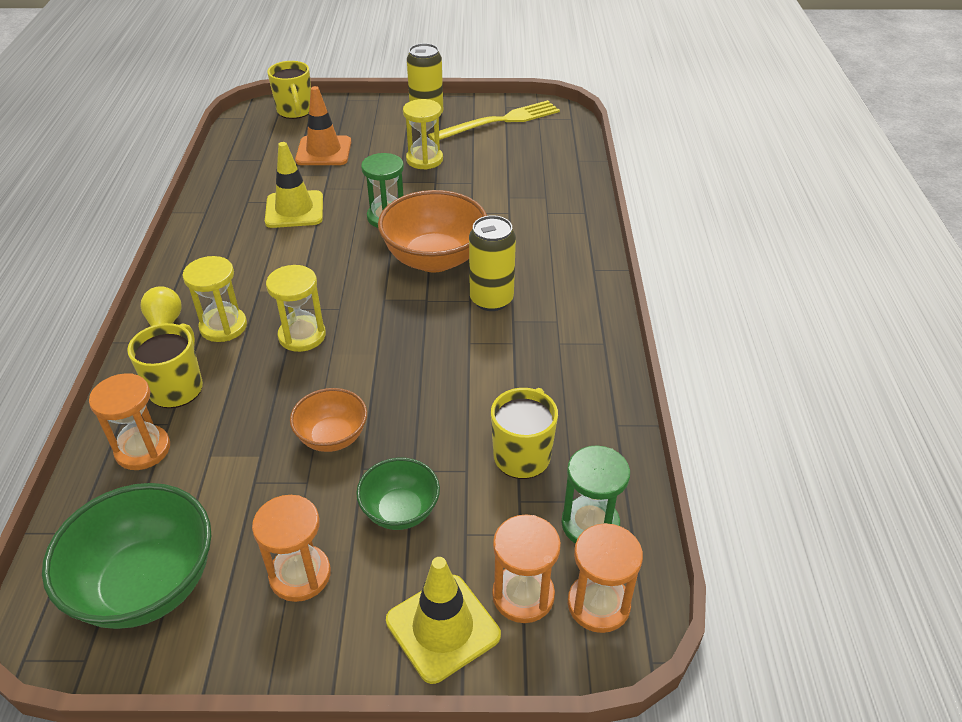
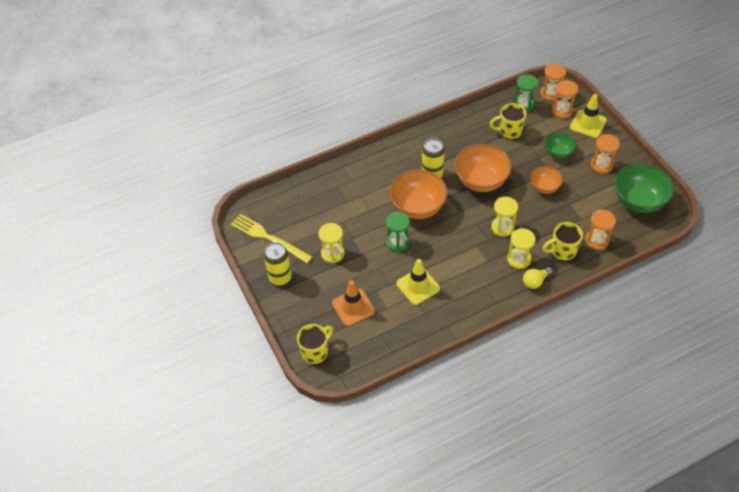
camera: 115 degrees left, 10 degrees up
none -> orange bowl [454,144,512,192]

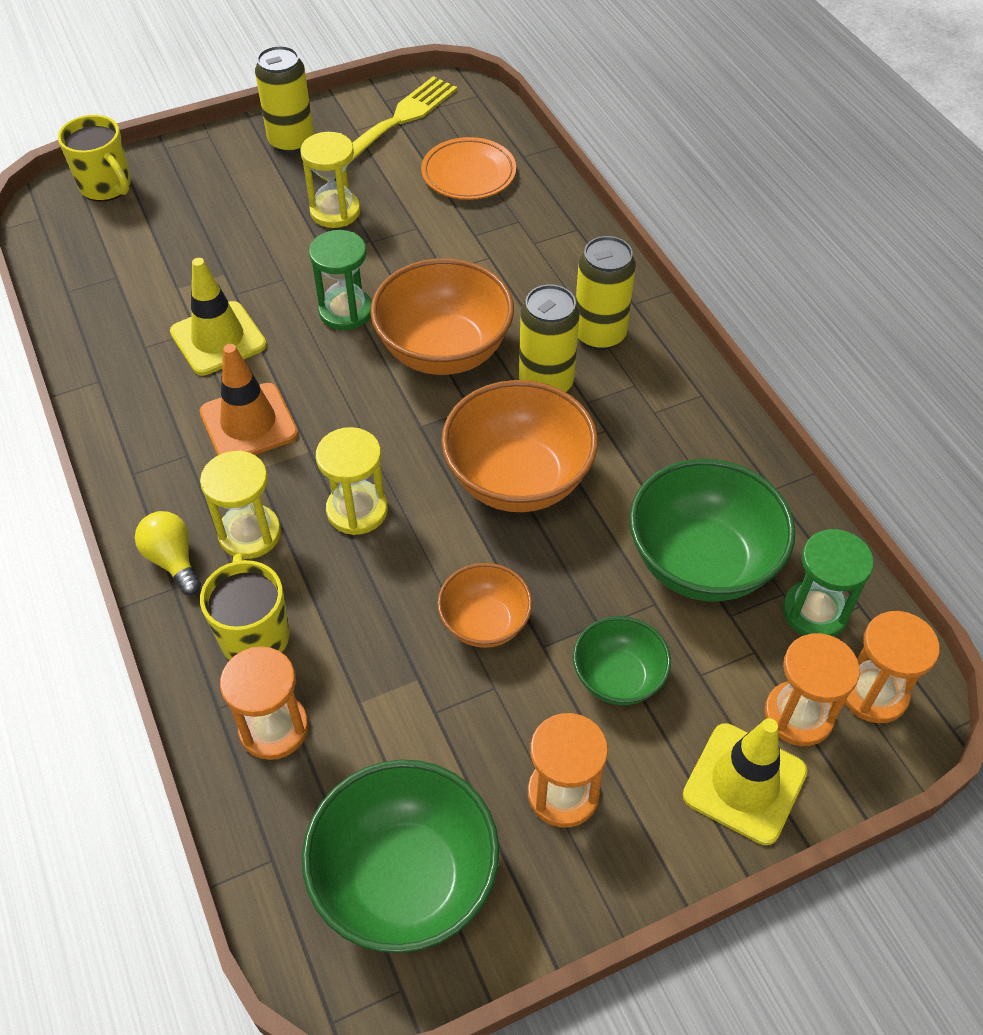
camera: 90 degrees right, 0 degrees up
orange traffic cone [332,280,375,326] -> orange traffic cone moved to [200,344,298,455]
yellow mug [489,103,526,139] -> green bowl [629,459,796,602]
none -> orange plate [421,137,516,200]
none -> yellow can [576,236,636,350]

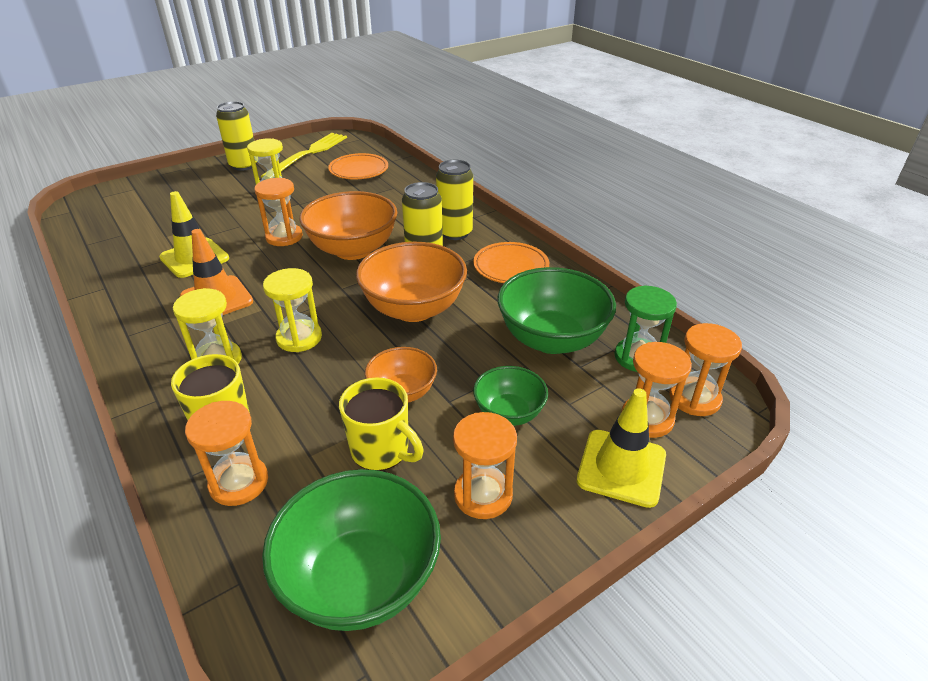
camera: 10 degrees left, 15 degrees down
yellow mug [58,115,131,202] -> yellow mug moved to [339,378,424,471]
yellow light bulb [135,511,201,595] -> none
green hourglass [309,230,372,330] -> orange hourglass [254,178,303,246]
none -> orange plate [473,242,549,283]

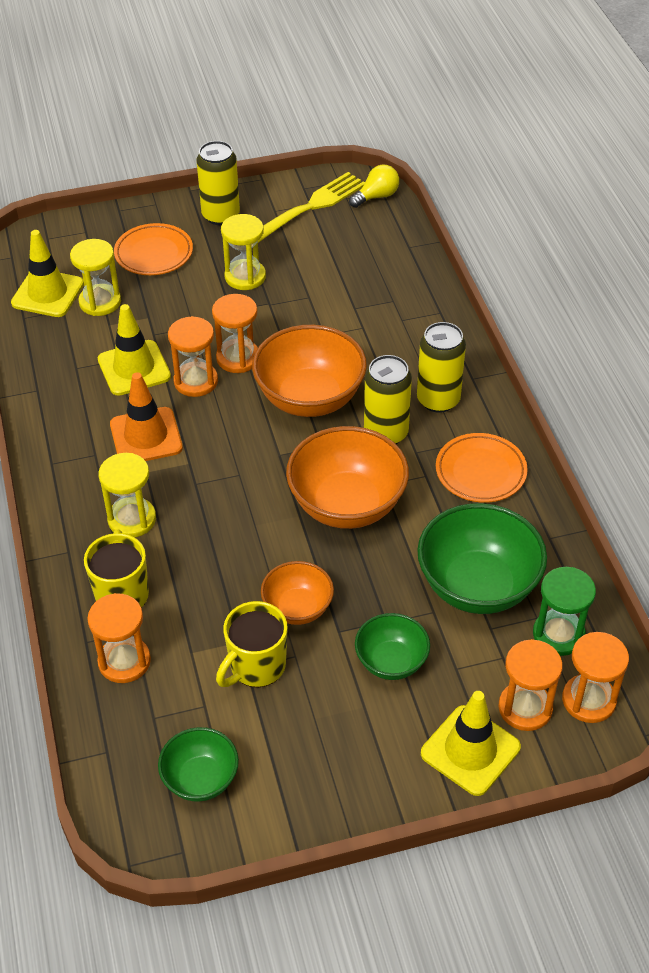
camera: 20 degrees right, 10 degrees up
green bowl [262,469,441,631] -> green bowl [158,727,239,801], size x0.57
yellow hourglass [263,268,322,352] -> yellow hourglass moved to [70,239,121,316]
orange plate [328,153,388,180] -> orange plate moved to [114,223,193,275]
yellow mug [339,378,424,471] -> yellow mug turned 75 degrees clockwise [216,601,288,687]
orange hourglass [453,412,517,519] -> orange hourglass moved to [168,316,218,397]
none -> yellow traffic cone [11,230,84,317]
none -> yellow light bulb [349,165,399,208]

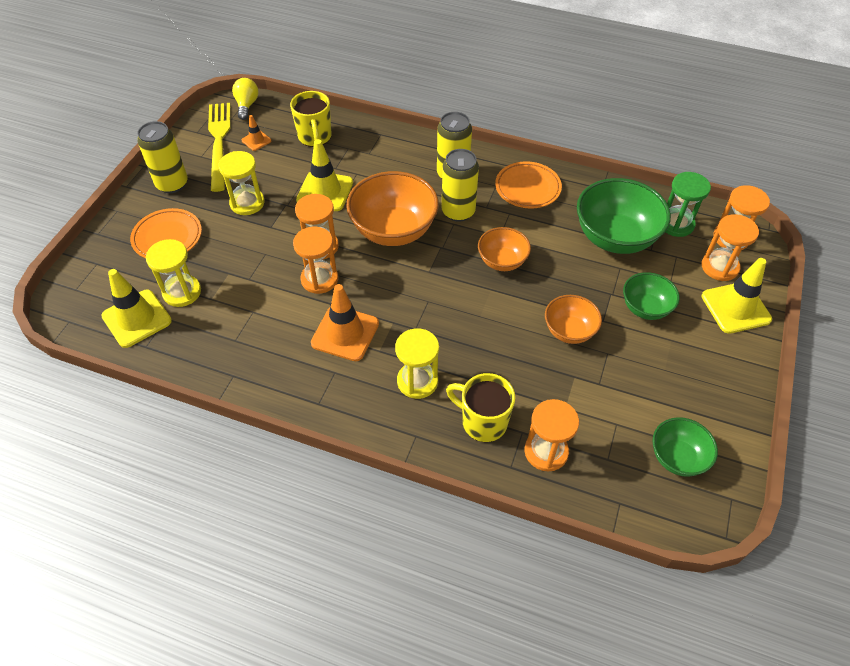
camera: 55 degrees left, 5 degrees up
yellow traffic cone [98,304,171,396] -> yellow traffic cone moved to [296,139,353,211]
yellow mug [216,601,288,687] -> yellow mug moved to [290,91,332,147]
orange bowl [286,426,409,529] -> orange bowl [478,227,531,271], size x0.57
none -> orange traffic cone [242,115,271,151]

